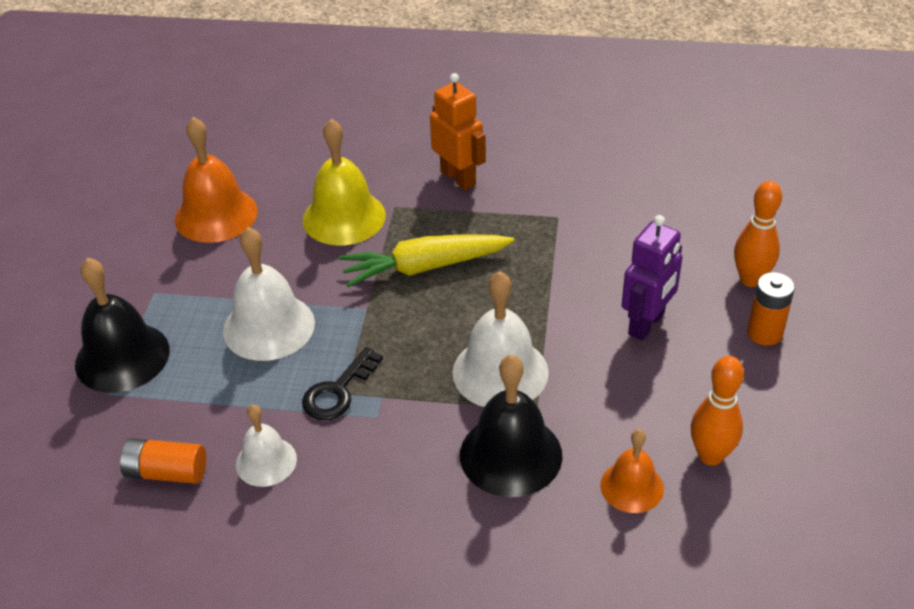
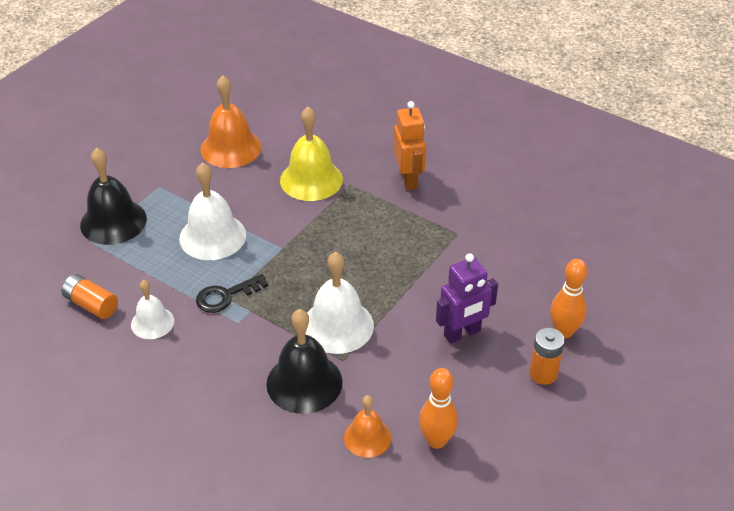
camera: 25 degrees right, 0 degrees up
yellow carrot [339,234,514,287] -> none

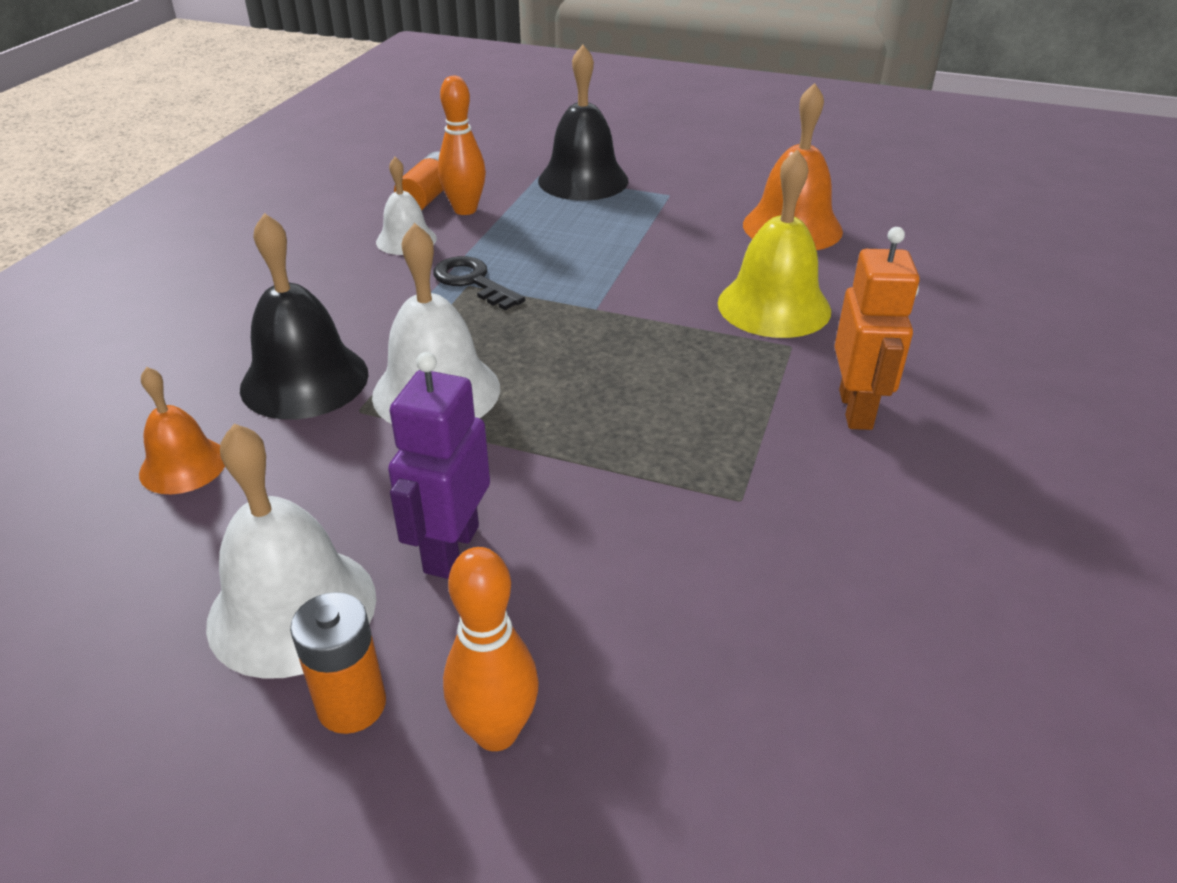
camera: 75 degrees right, 5 degrees down
white bell [179,162,246,260] -> white bell moved to [206,423,376,679]
orange robot [394,101,426,190] -> orange robot turned 60 degrees counterclockwise [835,227,920,430]
orange bowling pin [419,368,458,449] -> orange bowling pin moved to [438,76,486,215]
purple robot [436,253,498,344] -> purple robot turned 60 degrees clockwise [388,352,490,579]

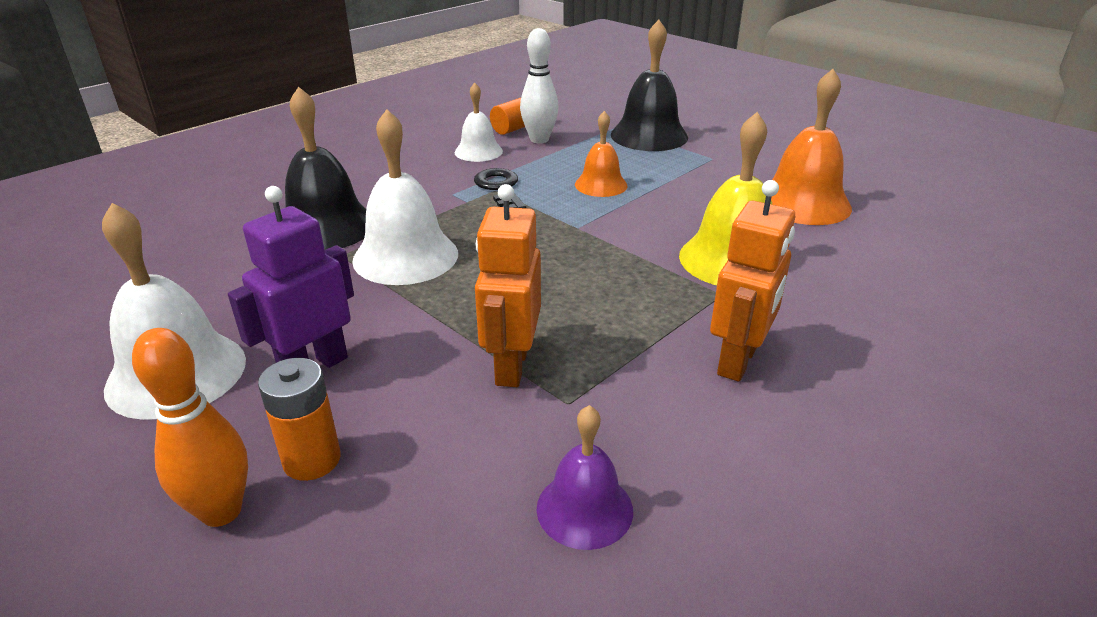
camera: 25 degrees right, 5 degrees down
orange bell [139,367,225,494] -> orange bell moved to [575,111,627,197]
orange battery [290,592,386,734] -> orange battery moved to [258,358,341,481]
orange bowling pin [438,76,486,215] -> white bowling pin [520,28,559,143]
none -> orange robot [475,184,541,387]
none -> purple bell [537,405,633,550]

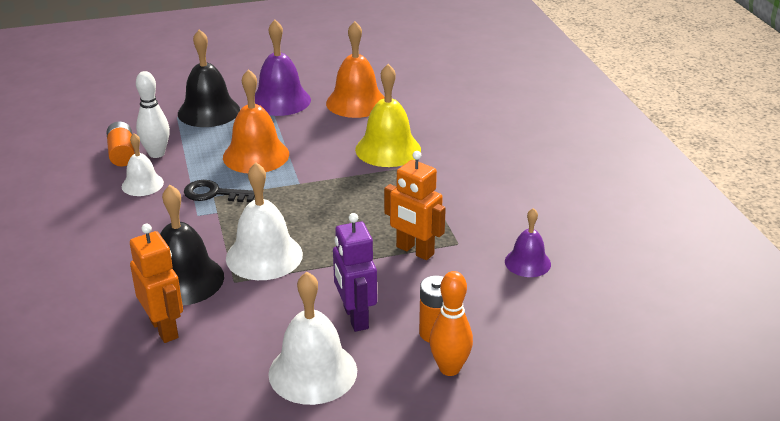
camera: 60 degrees left, 0 degrees up
orange bell [575,111,627,197] -> orange bell [223,69,289,173], size x1.67
orange robot [710,180,795,382] -> orange robot moved to [130,224,183,343]
none -> purple bell [255,20,311,116]

